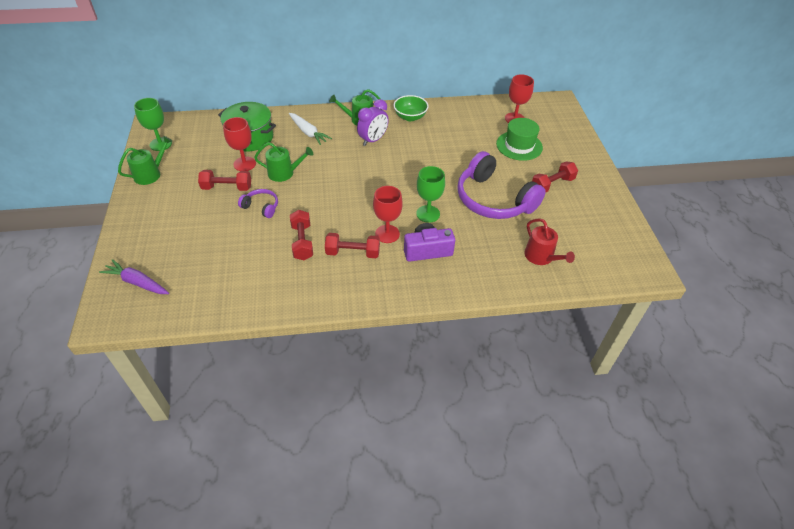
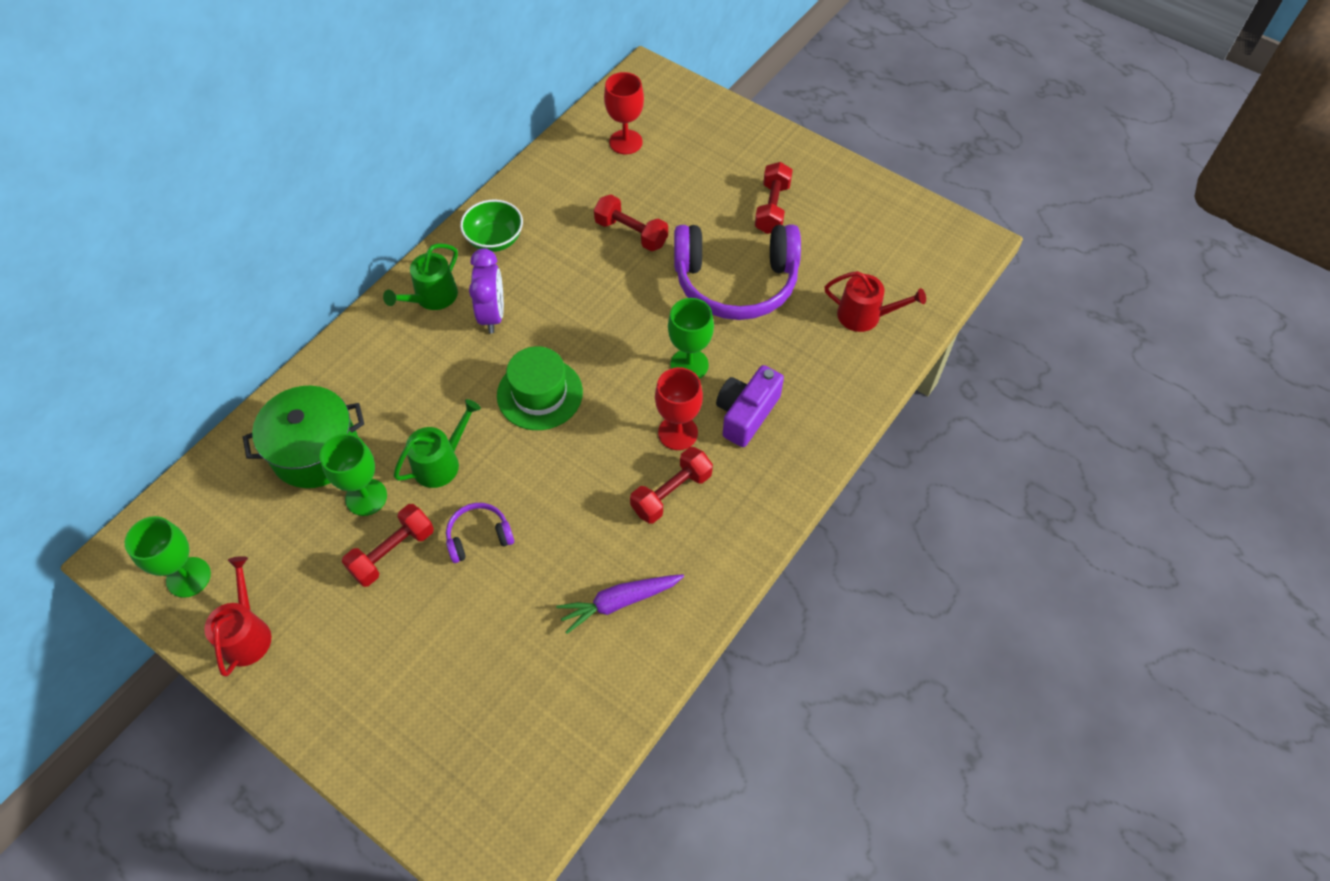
camera: 45 degrees left, 10 degrees up
purple carrot [99,259,169,294] -> purple carrot moved to [556,574,684,634]
green watering can [118,136,172,185] -> red watering can [204,556,271,676]
red goblet [223,117,256,171] -> green goblet [320,434,387,516]
white carrot [289,113,332,145] -> none
red dumbbell [290,210,313,260] -> red dumbbell moved to [594,195,668,251]
green hat [496,118,543,161] -> green hat moved to [497,346,583,430]

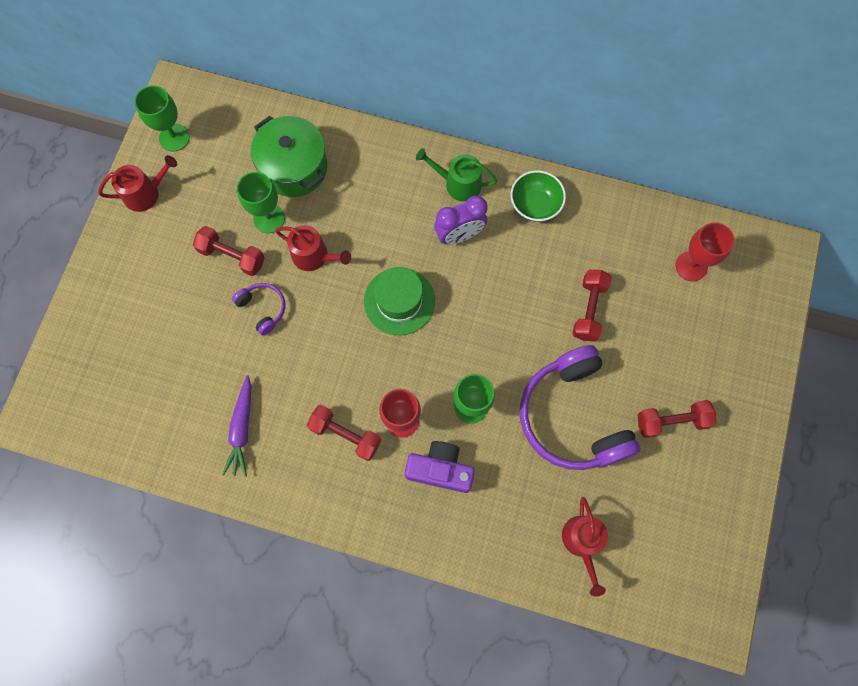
camera: 70 degrees right, 15 degrees up
green watering can [394,399,481,488] -> red watering can [275,225,351,271]
purple carrot [556,574,684,634] -> purple carrot turned 135 degrees counterclockwise [222,375,251,477]

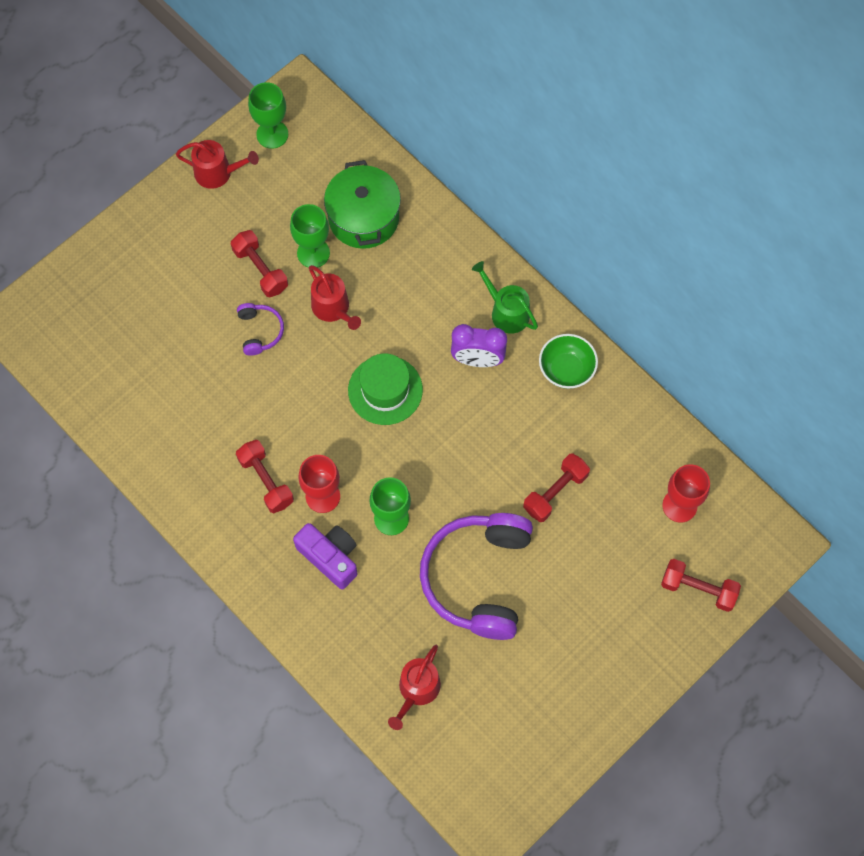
camera: 30 degrees right, 5 degrees down
purple carrot [222,375,251,477] -> none
red dumbbell [638,400,716,438] -> red dumbbell moved to [661,559,741,612]

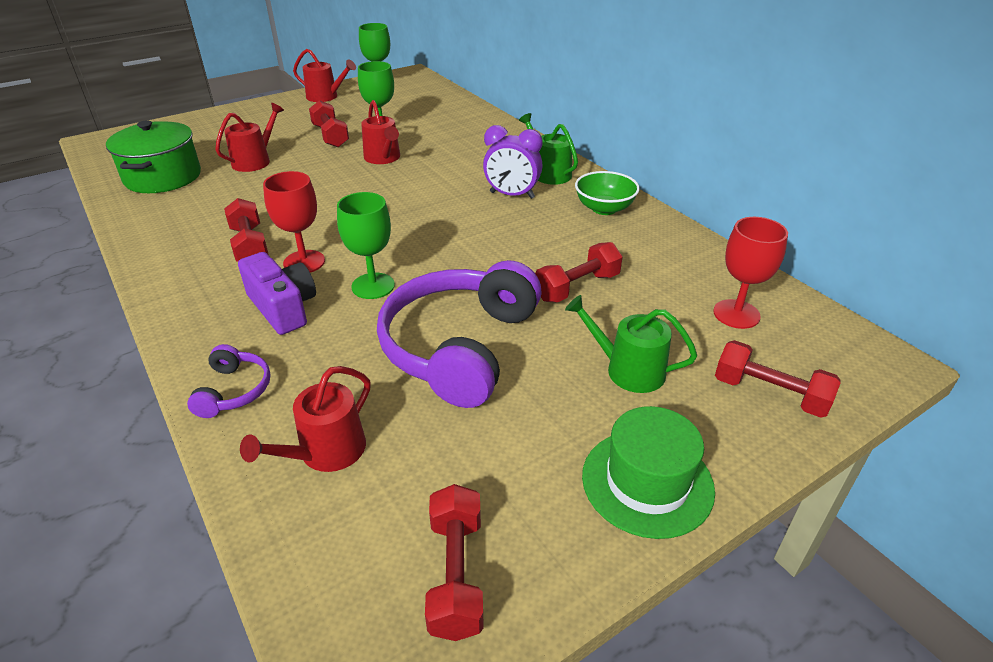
camera: 10 degrees right, 30 degrees down
purple headphones [237,303,284,356] -> purple headphones moved to [187,344,271,418]
green pot [324,160,401,249] -> green pot moved to [106,120,201,193]
green hat [348,353,423,425] -> green hat moved to [582,406,715,539]
none -> red watering can [215,103,284,172]
none -> red dumbbell [425,484,484,641]
none -> green watering can [565,295,697,393]

